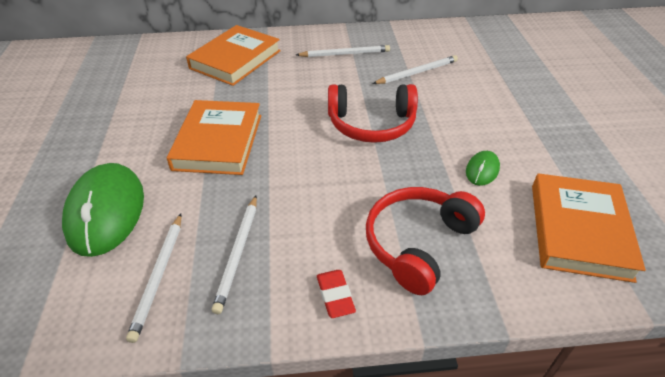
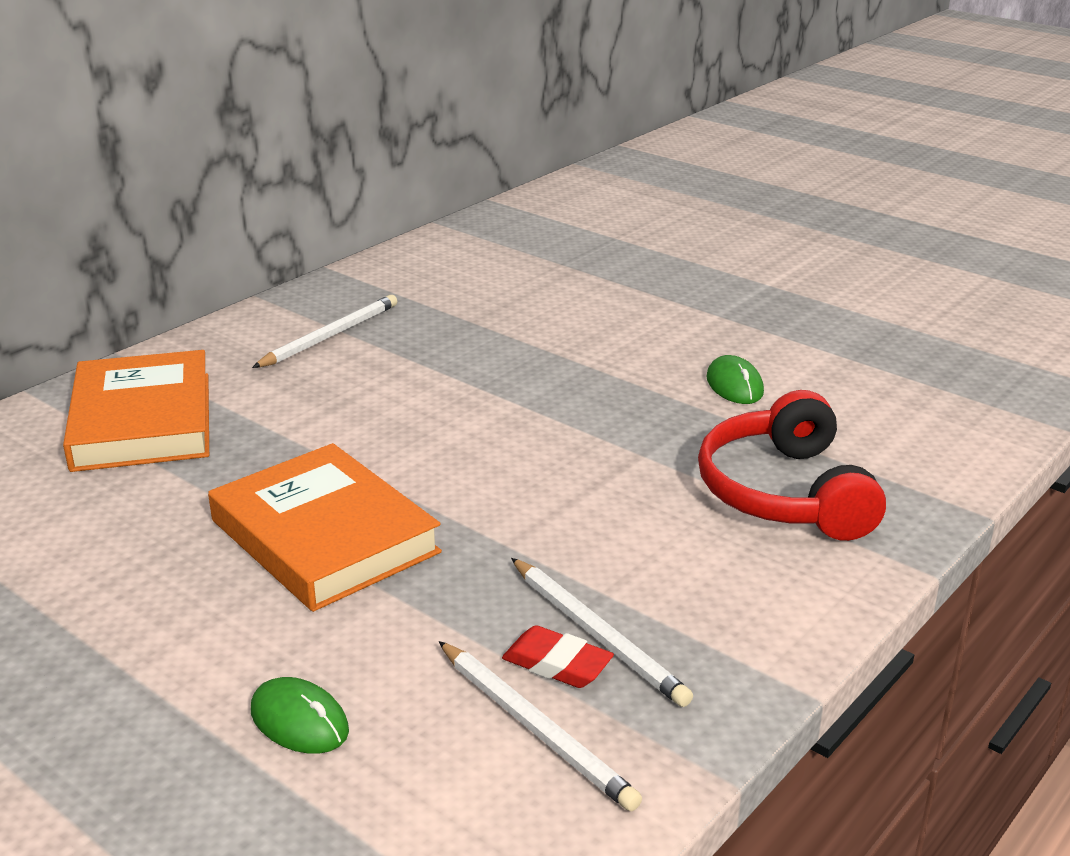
camera: 45 degrees left, 15 degrees down
green mouse [62,163,144,257] -> green mouse [251,677,349,754], size x0.46
red eraser [317,270,356,318] -> red eraser moved to [502,625,614,688]
red headphones [328,84,418,143] -> none
white pencil [373,55,458,84] -> none
orange book [532,173,646,283] -> none

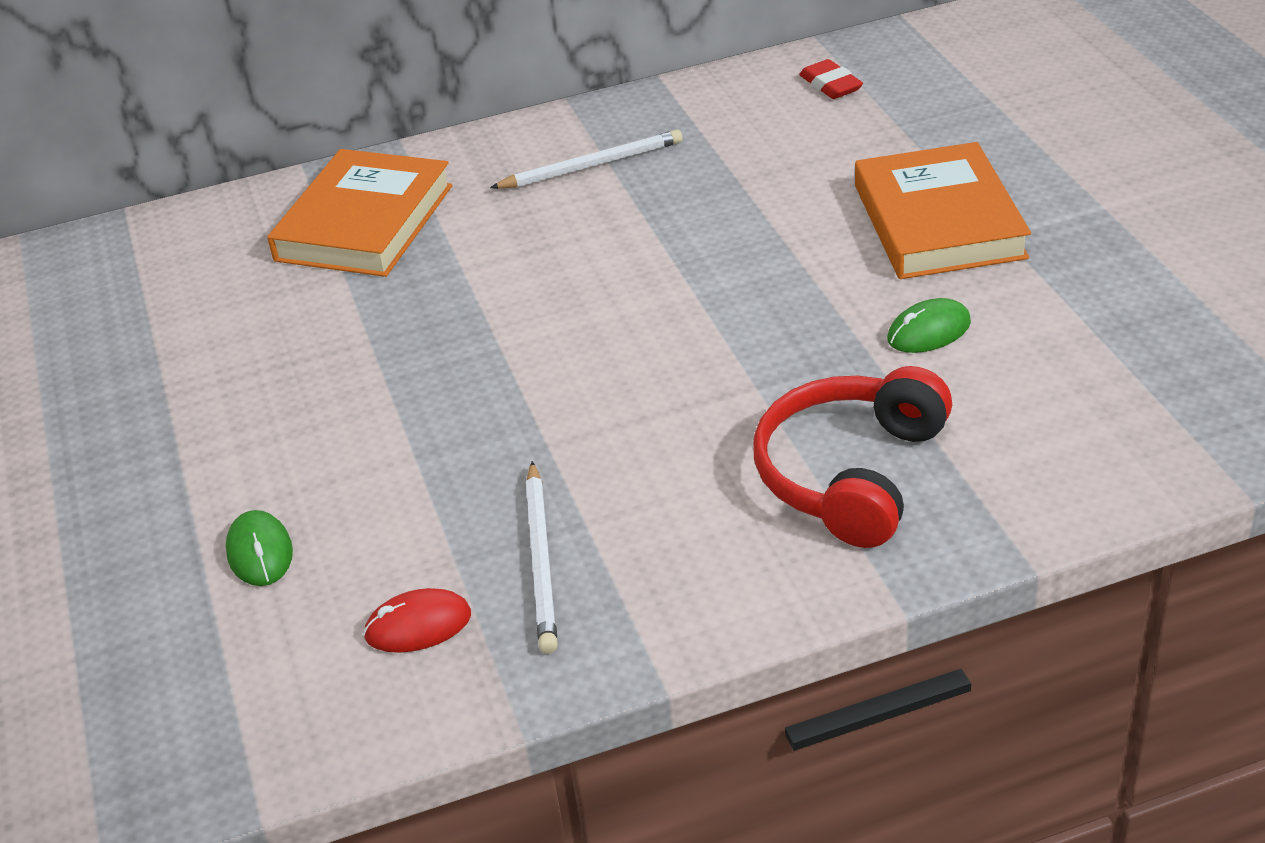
camera: 35 degrees right, 10 degrees up
orange book [208,443,442,612] -> orange book moved to [855,142,1031,279]
white pencil [439,641,642,812] -> red mouse [363,588,471,653]
red eraser [502,625,614,688] -> red eraser moved to [799,59,863,99]
green mouse [706,355,764,404] -> green mouse turned 45 degrees clockwise [887,298,971,353]

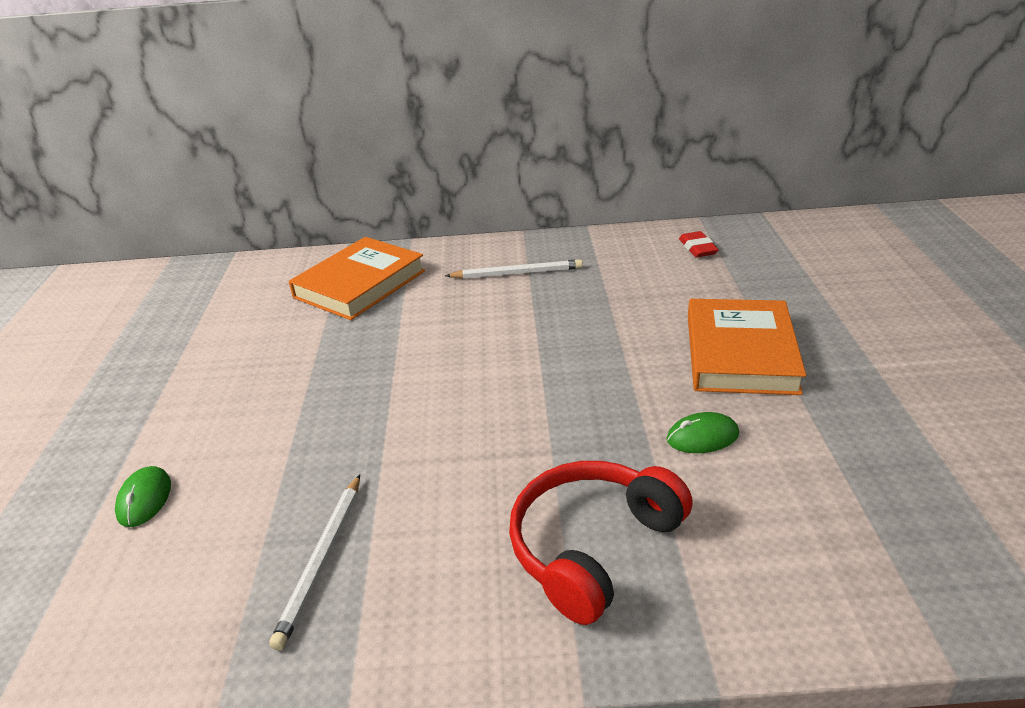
camera: 15 degrees right, 5 degrees down
red mouse [363,588,471,653] -> none

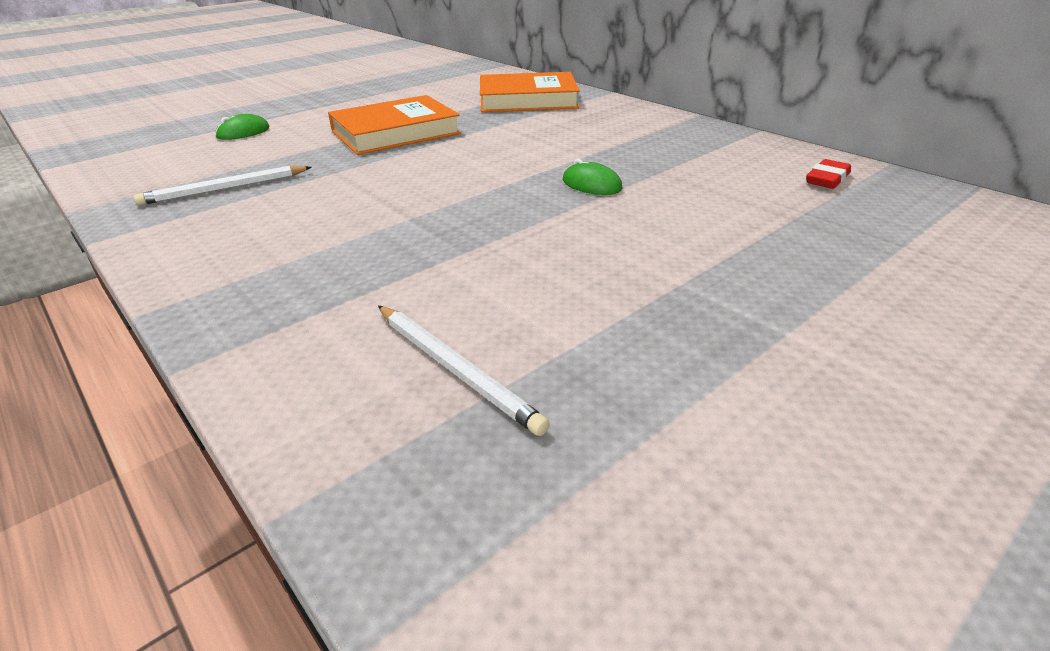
camera: 50 degrees right, 0 degrees up
white pencil [445,259,583,279] -> white pencil moved to [378,306,550,436]
red headphones [509,461,693,625] -> none
green mouse [666,412,739,453] -> green mouse moved to [563,159,622,195]
orange book [688,299,806,395] -> orange book moved to [328,95,461,155]

